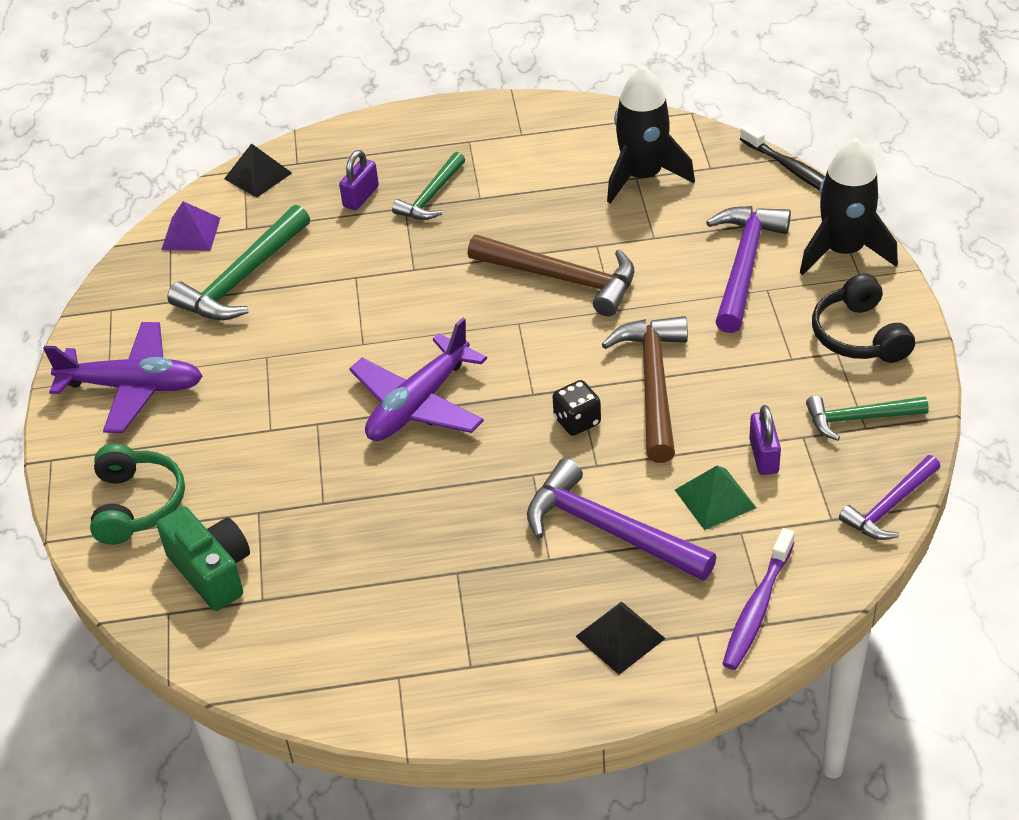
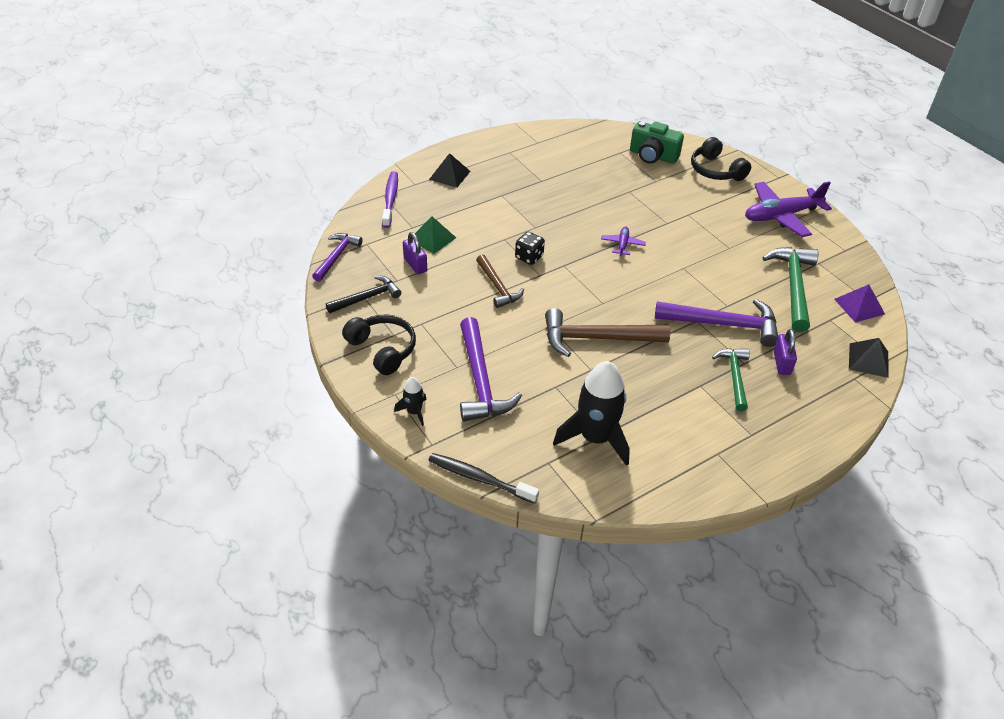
camera: 150 degrees right, 0 degrees up
green headphones [90,444,185,545] -> black headphones [691,137,751,181]
purple plane [349,317,487,441] -> purple plane [601,227,646,256], size x0.47
purple hammer [527,458,716,581] -> purple hammer moved to [655,299,778,347]
brown hammer [602,316,688,463] -> brown hammer [476,254,524,308], size x0.62
black rocket [800,138,898,275] -> black rocket [394,377,427,426], size x0.47
green hammer [806,395,929,441] -> black hammer [326,276,401,313]

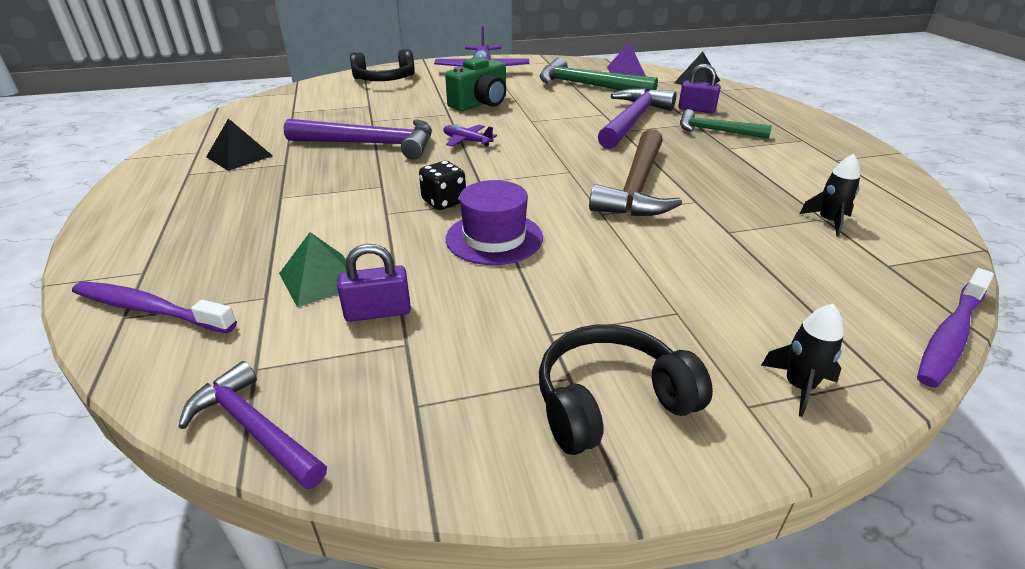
camera: 70 degrees left, 10 degrees down
black hammer [326,276,401,313] -> none
black toothbrush [428,453,539,504] -> purple toothbrush [917,268,994,388]
black pyramid [429,153,471,188] -> black pyramid moved to [206,118,273,171]
purple hammer [460,317,522,422] -> purple hammer moved to [284,119,432,159]
brown hammer [476,254,524,308] -> purple hat [446,180,543,265]
black rocket [553,361,630,466] -> black rocket [799,154,860,237], size x0.47
green camera [630,121,684,164] -> green camera moved to [445,57,506,111]

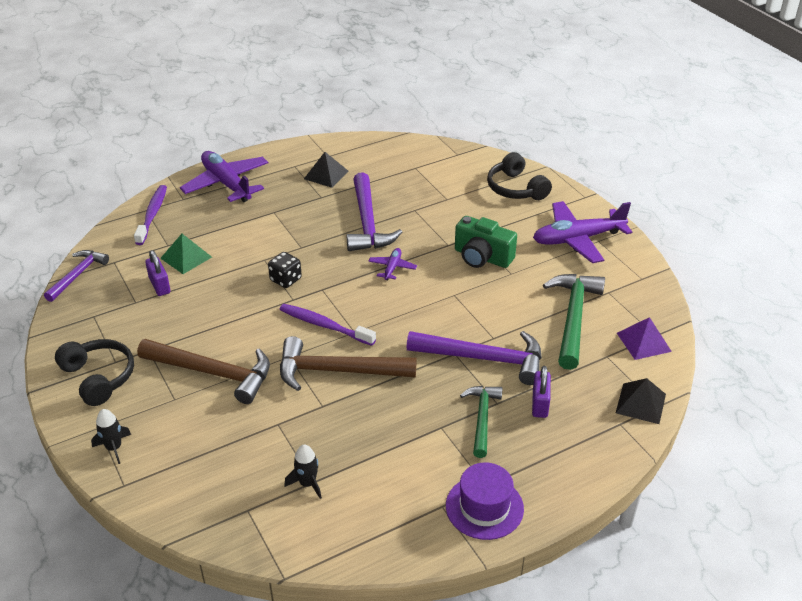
camera: 75 degrees right, 5 degrees up
purple hat [446,180,543,265] -> purple hat moved to [446,462,524,540]
purple toothbrush [917,268,994,388] -> purple toothbrush moved to [279,304,376,346]
none -> brown hammer [137,339,270,404]
none -> purple plane [180,151,268,202]

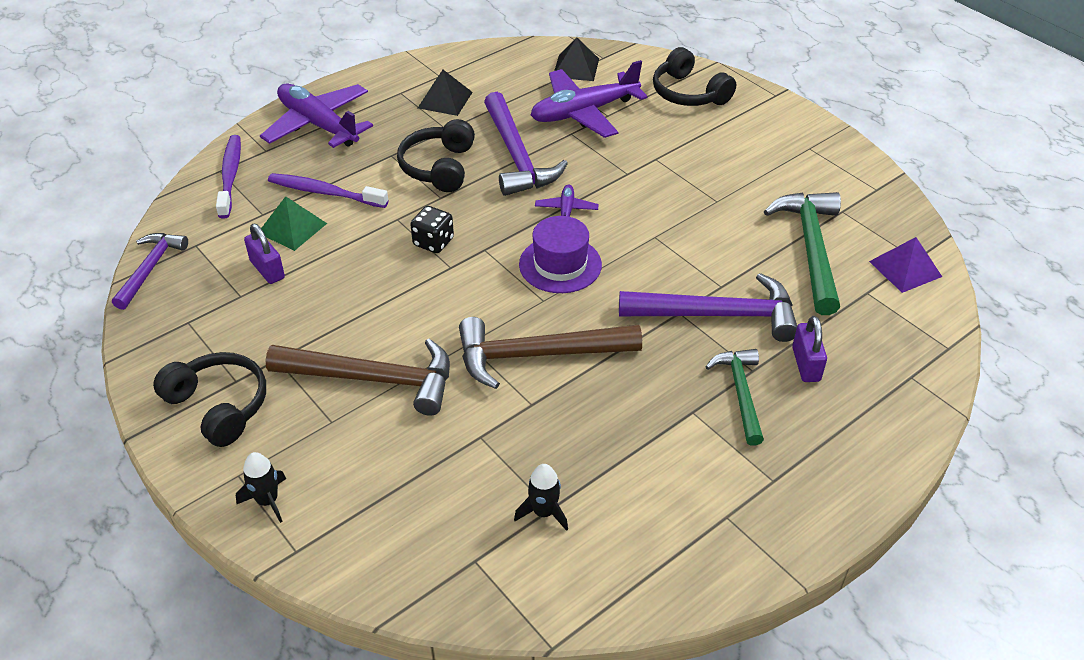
camera: 10 degrees left, 5 degrees up
purple toothbrush [279,304,376,346] -> purple toothbrush moved to [268,173,389,208]
purple hat [446,462,524,540] -> purple hat moved to [519,216,602,293]
green camera [455,216,517,268] -> none
purple plane [533,201,632,263] -> purple plane moved to [531,60,647,138]
black pyramid [616,378,666,424] -> black pyramid moved to [554,38,599,81]
none -> black headphones [397,119,475,192]

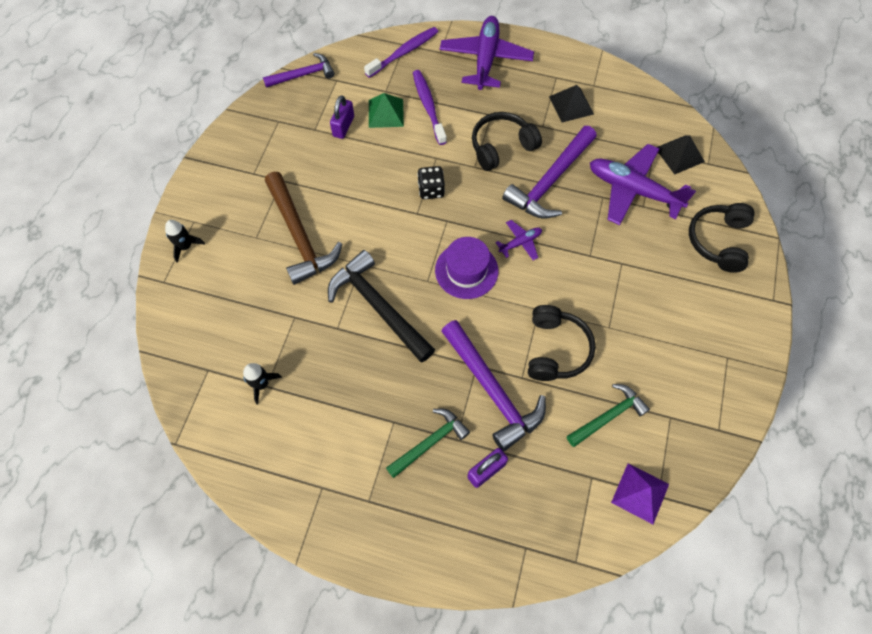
camera: 55 degrees right, 20 degrees up
black headphones [153,352,266,447] -> black headphones moved to [528,305,596,381]
brown hammer [459,317,642,389] -> black hammer [328,250,435,363]
green hammer [764,192,841,315] -> green hammer [567,384,650,447], size x0.62

